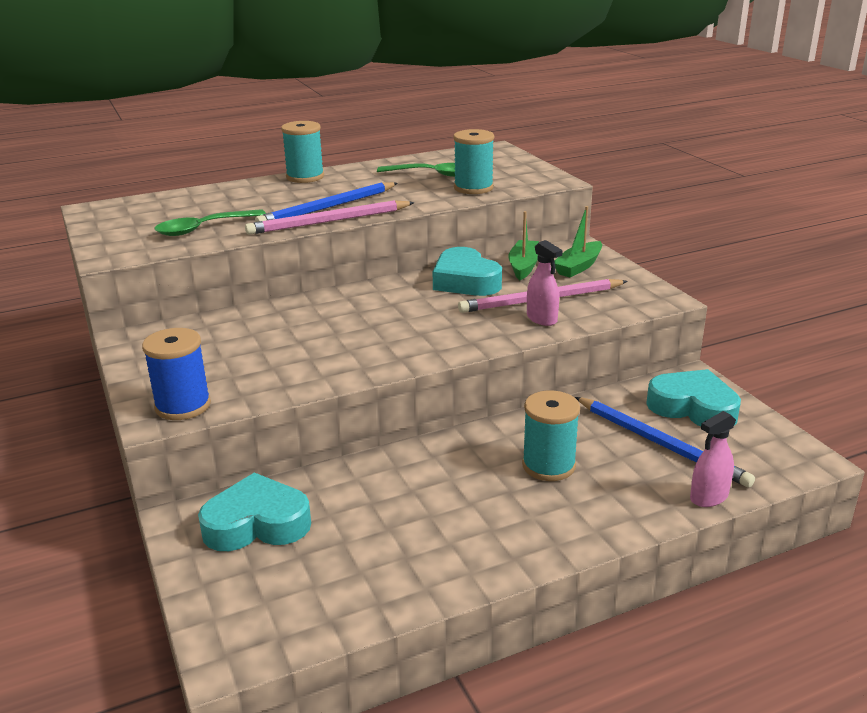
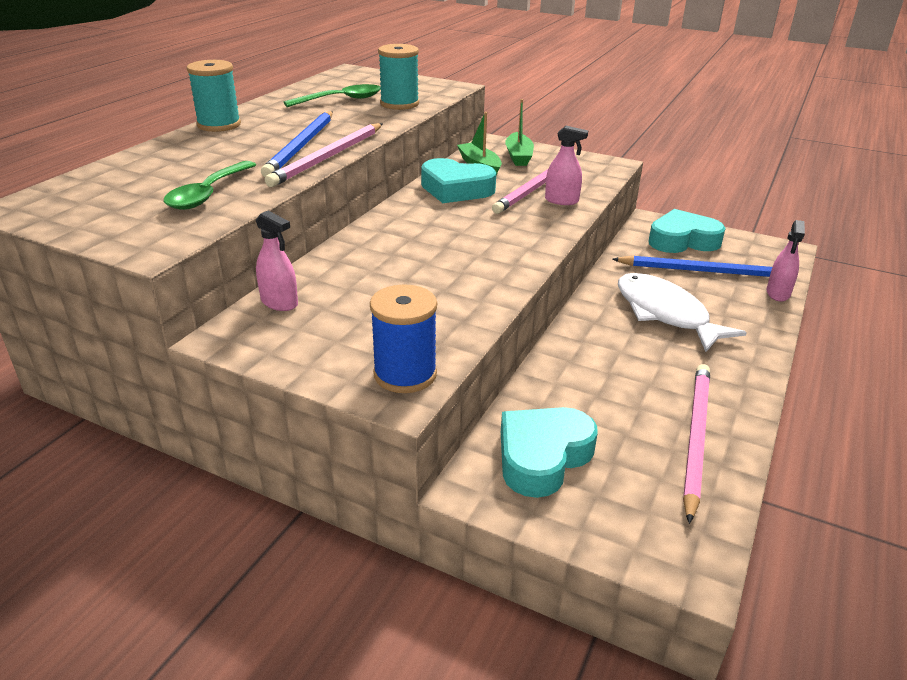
camera: 40 degrees left, 5 degrees up
turquoise spool [522,390,580,481] -> white fish [618,273,747,352]
none -> pink spray bottle [256,211,298,311]
none -> pink pencil [683,364,710,524]

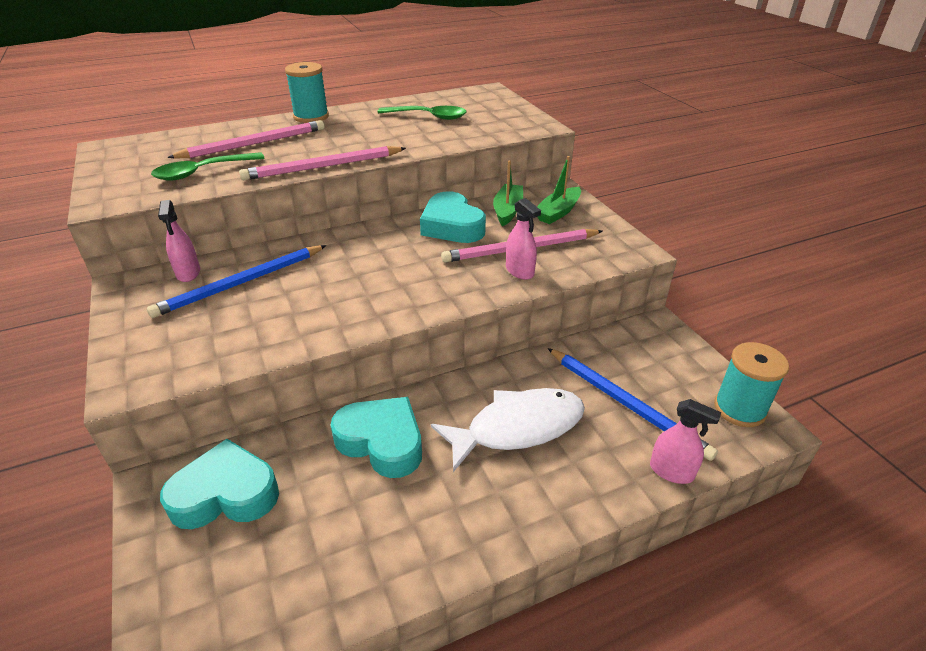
camera: 40 degrees right, 5 degrees up
blue pencil [261,111,333,177] -> blue pencil moved to [147,245,326,318]
blue spool [370,284,437,393] -> none
turquoise spool [378,44,419,110] -> turquoise spool moved to [714,342,789,427]
white fish [618,273,747,352] -> white fish turned 60 degrees clockwise [431,388,585,472]
turquoise heart [648,209,726,253] -> turquoise heart moved to [330,397,422,478]
pink pencil [683,364,710,524] -> pink pencil moved to [167,120,324,158]
pink spray bottle [766,220,805,302] -> pink spray bottle turned 120 degrees counterclockwise [650,399,721,484]

